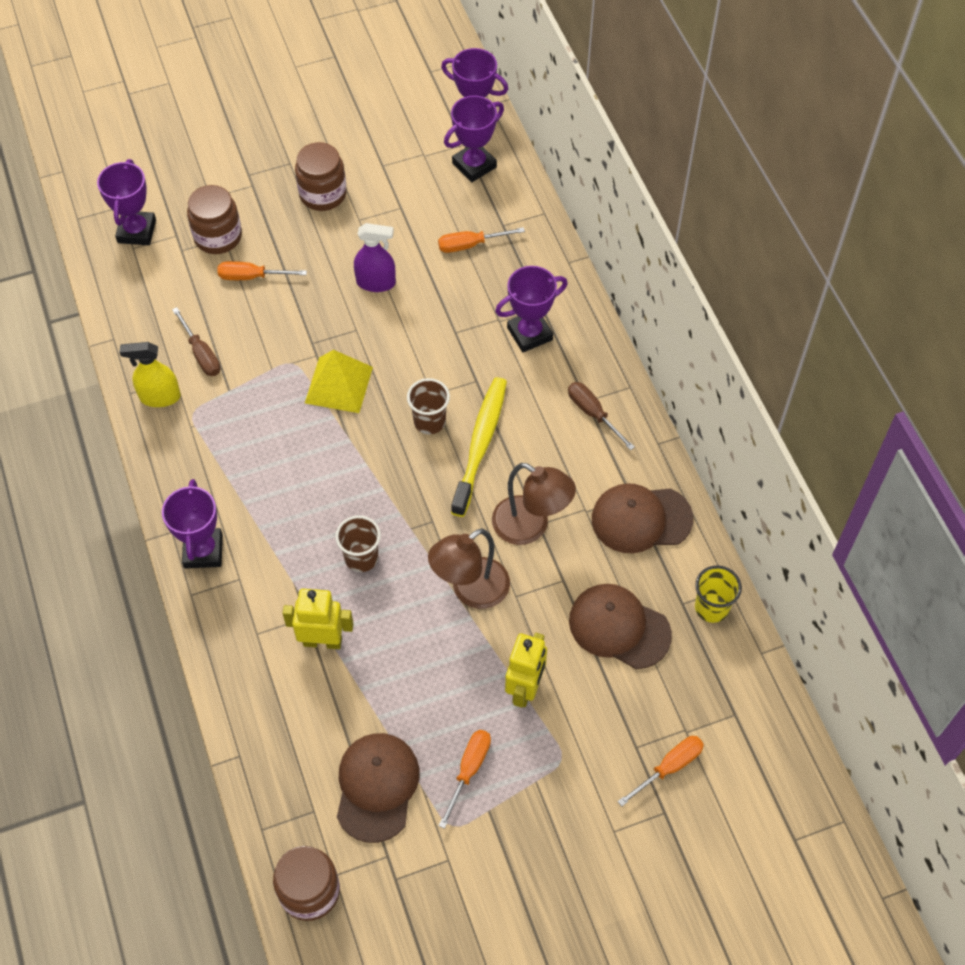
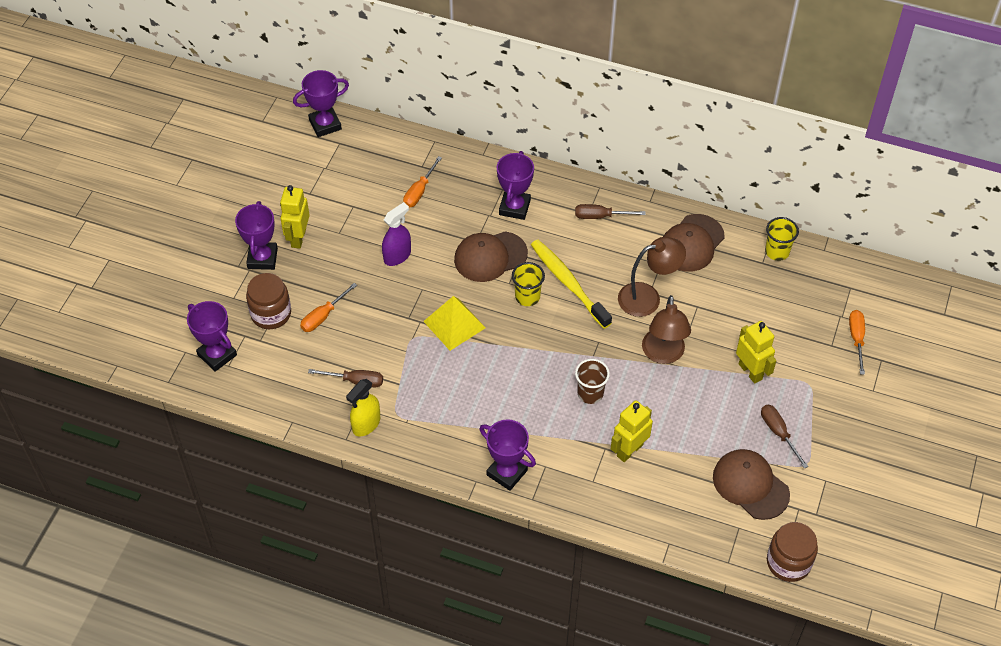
camera: 50 degrees left, 5 degrees down
brown jar [295,142,347,211] -> yellow robot [280,185,310,249]
brown cup [407,378,450,434] -> yellow cup [512,262,545,306]
orange screwdriver [439,730,491,829] -> brown screwdriver [761,405,808,469]
purple trophy [444,95,504,182] -> purple trophy moved to [235,201,278,270]
brown cap [569,584,672,669] -> brown cap moved to [454,231,528,282]

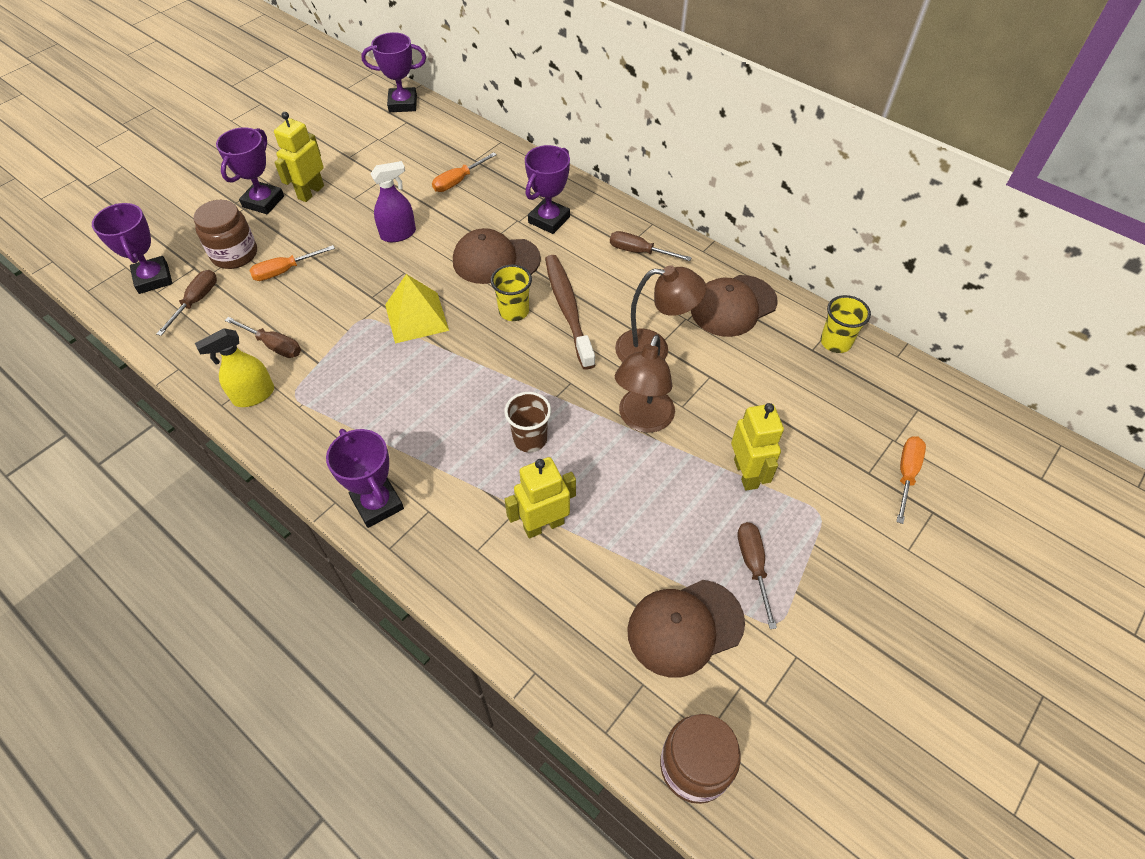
camera: 20 degrees right, 0 degrees up
yellow toothbrush [531,240,612,329] -> brown toothbrush [545,255,596,370]
brown cap [713,449,790,520] -> brown cap turned 90 degrees counterclockwise [627,580,745,678]
none -> brown screwdriver [157,270,217,336]

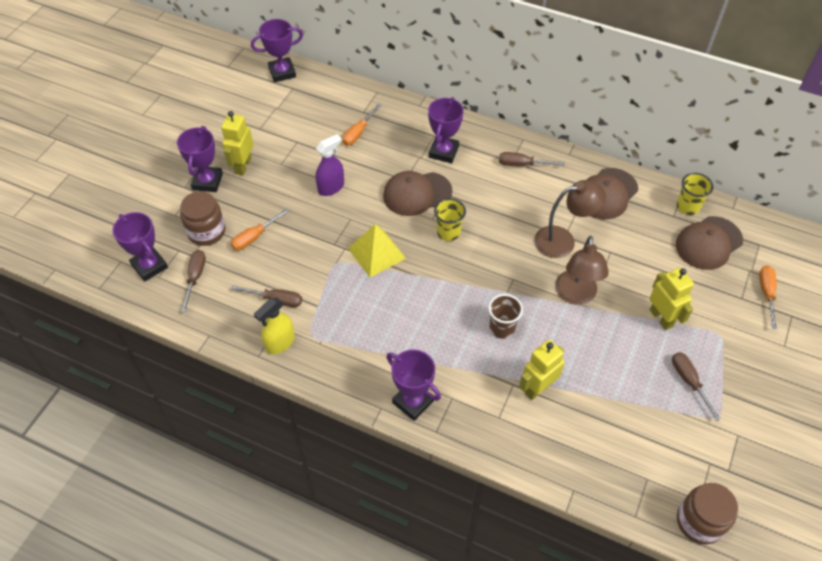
camera: 15 degrees left, 0 degrees up
brown toothbrush [545,255,596,370] -> none
brown cap [627,580,745,678] -> brown cap moved to [676,216,743,270]

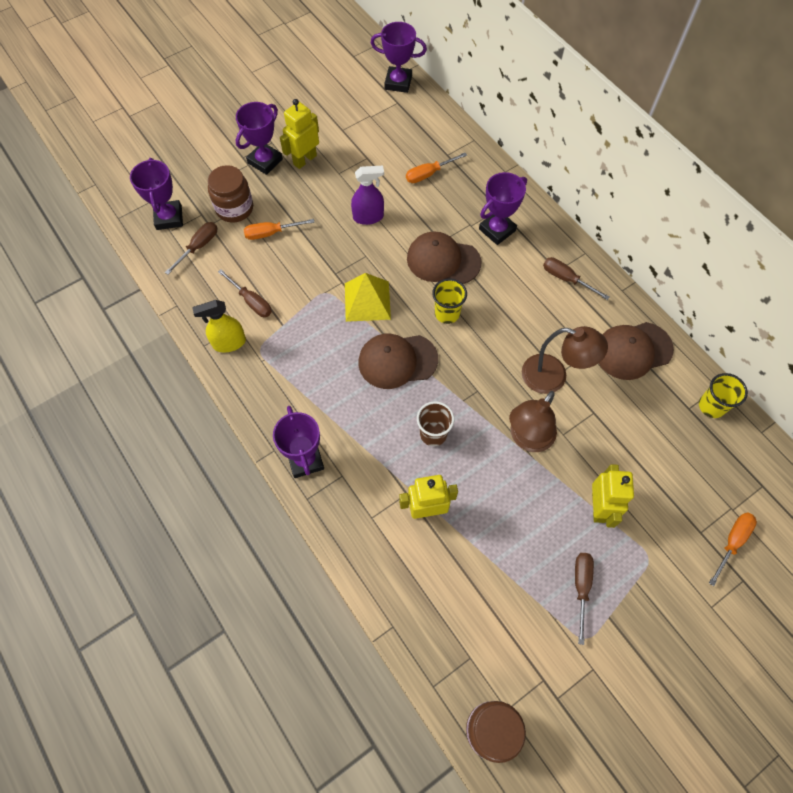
camera: 30 degrees right, 10 degrees up
brown cap [676,216,743,270] -> brown cap moved to [359,334,438,389]

